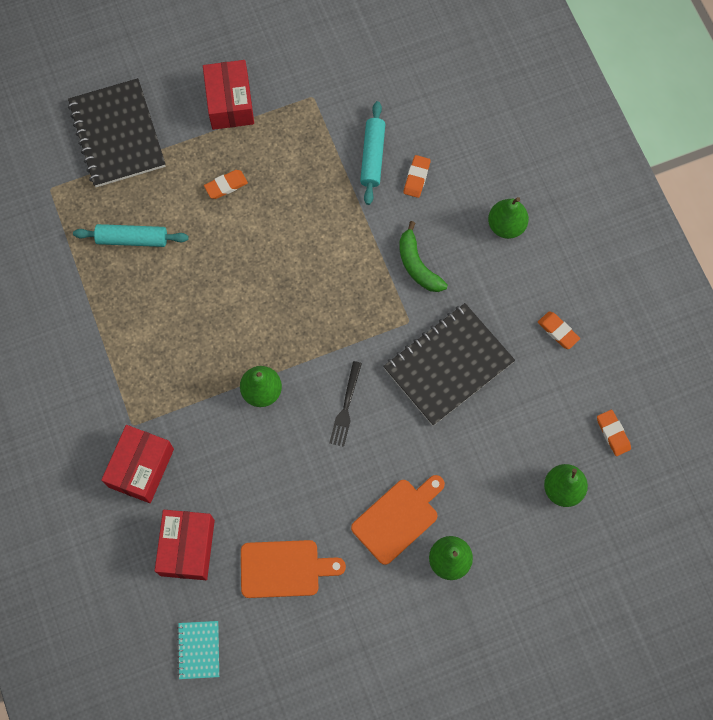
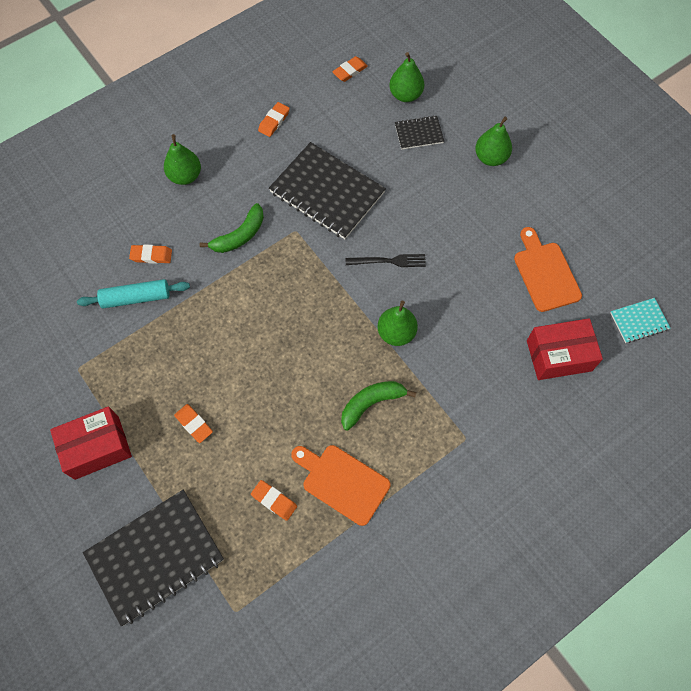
camera: 105 degrees left, 5 degrees down
turquoise rolling pin [73,224,188,247] -> orange eraser [251,480,297,521]
red box [101,425,174,503] -> none
orange cutting board [351,475,445,565] -> orange cutting board moved to [291,445,391,526]
none -> green banana [341,381,416,431]
none -> black notebook [395,115,444,150]

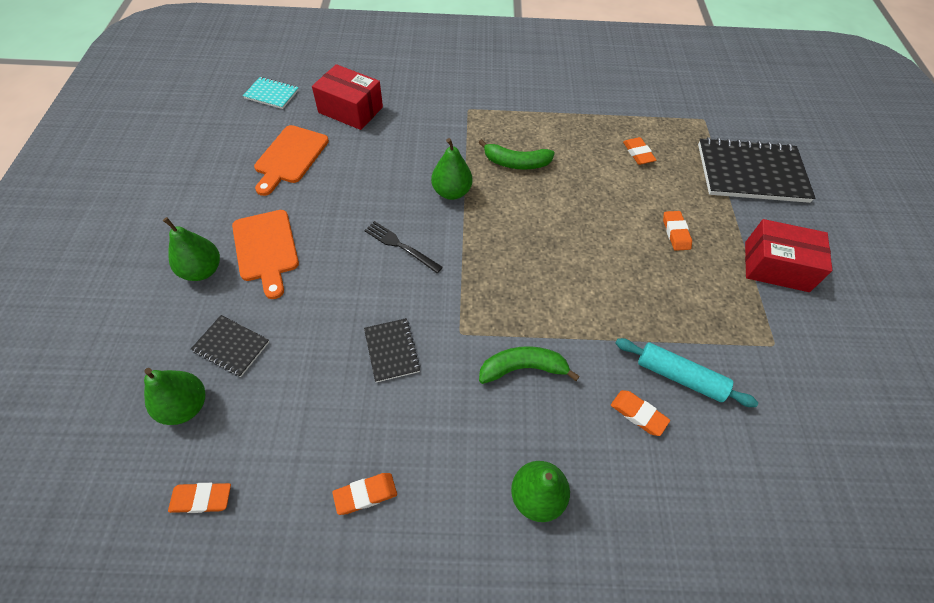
camera: 145 degrees left, 10 degrees down
black notebook [269,142,386,239] -> black notebook [364,318,421,383], size x0.48
orange cutting board [291,445,391,526] -> orange cutting board moved to [232,210,299,299]

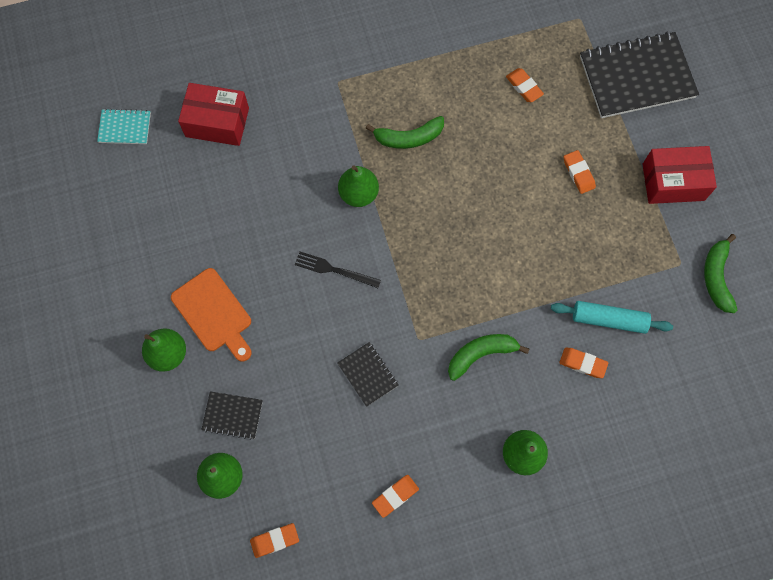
camera: 15 degrees left, 15 degrees up
orange cutting board [254,125,329,196] -> none
none -> green banana [704,234,737,313]

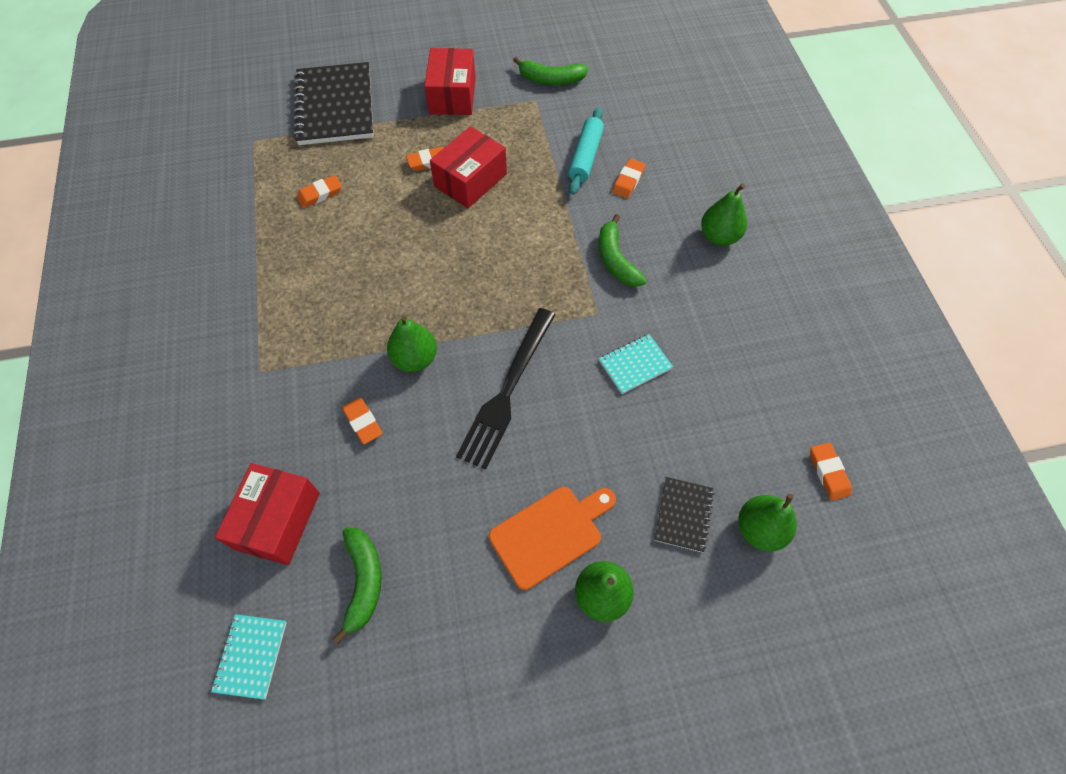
camera: 85 degrees left, 10 degrees down
black fork [295,252,381,288] -> black fork [456,308,555,470], size x1.77
black notebook [337,342,399,407] -> turquoise notebook [599,334,673,394]
green banana [366,116,444,149] -> green banana moved to [333,527,382,644]
orange eraser [372,475,419,518] -> orange eraser moved to [342,398,383,444]
none -> red box [430,126,507,208]

